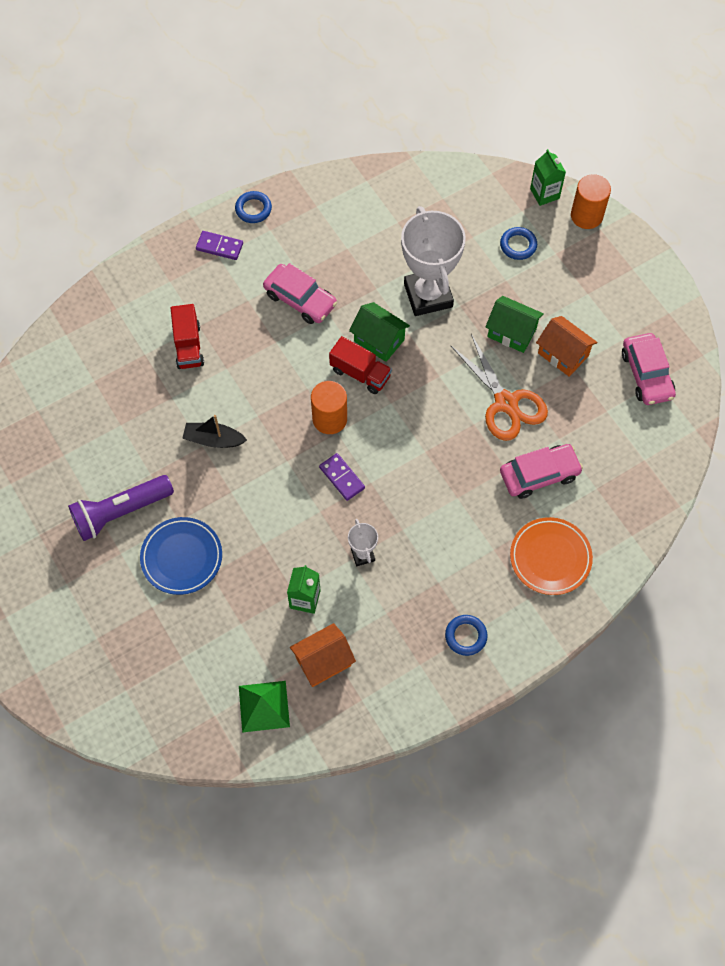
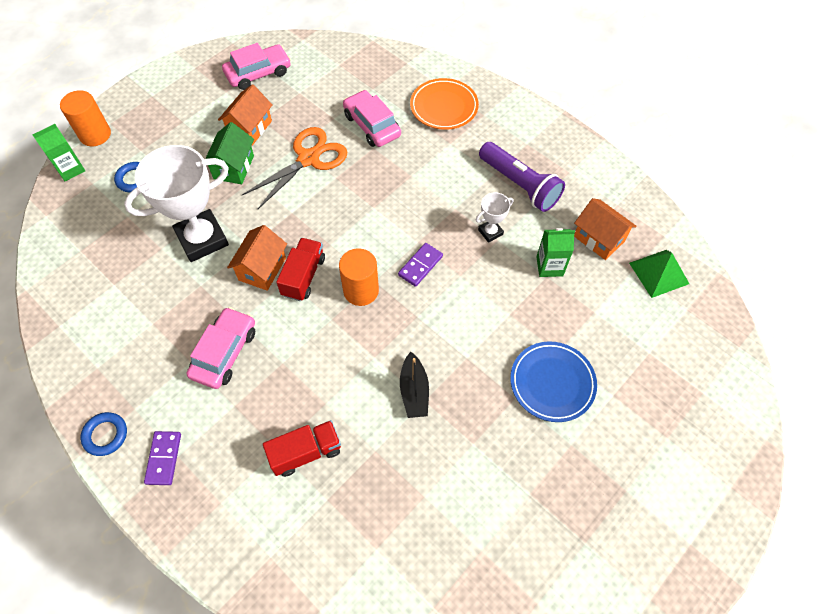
camera: 105 degrees left, 5 degrees down
purple flashlight [68,475,174,541] -> purple flashlight moved to [479,142,565,212]
green house [349,302,410,362] -> orange house [227,225,287,291]
blue ring [445,615,488,656] -> none

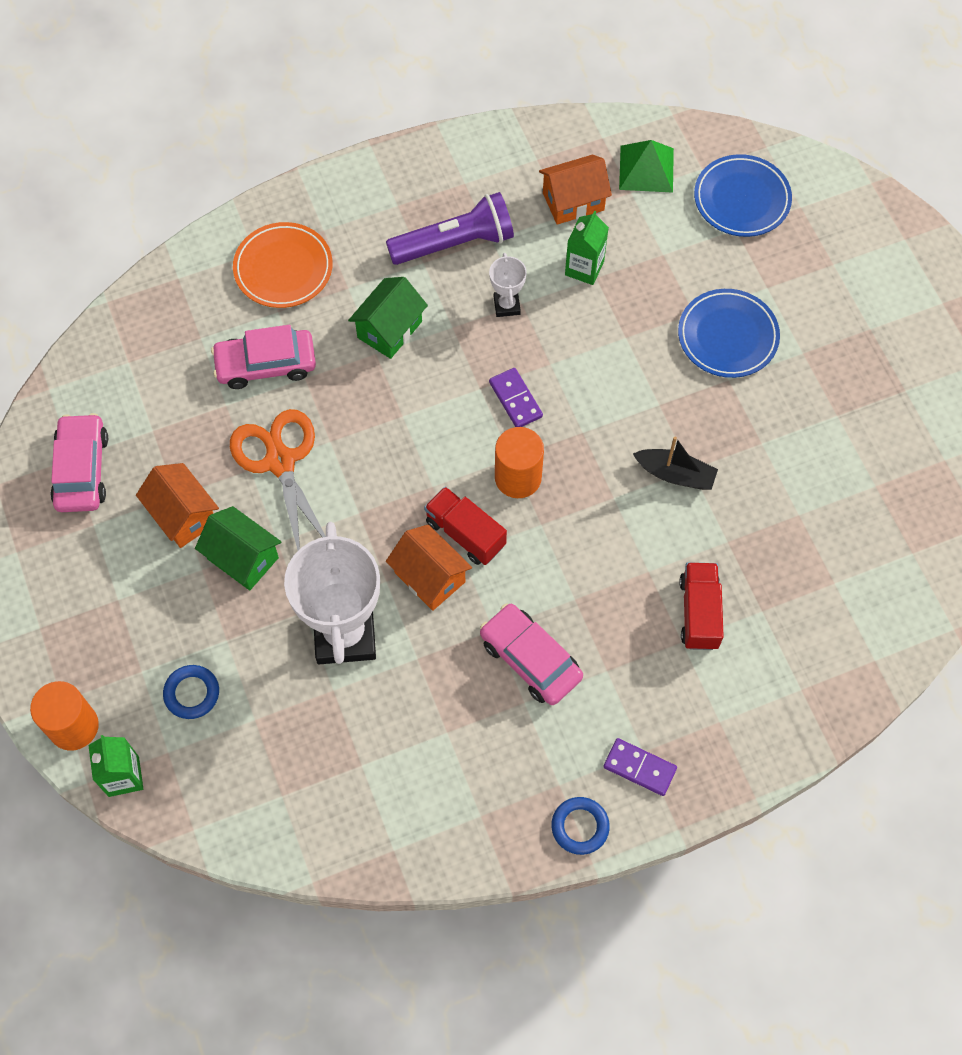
camera: 65 degrees left, 5 degrees up
none -> green house [348,277,428,359]
none -> blue plate [694,154,792,237]

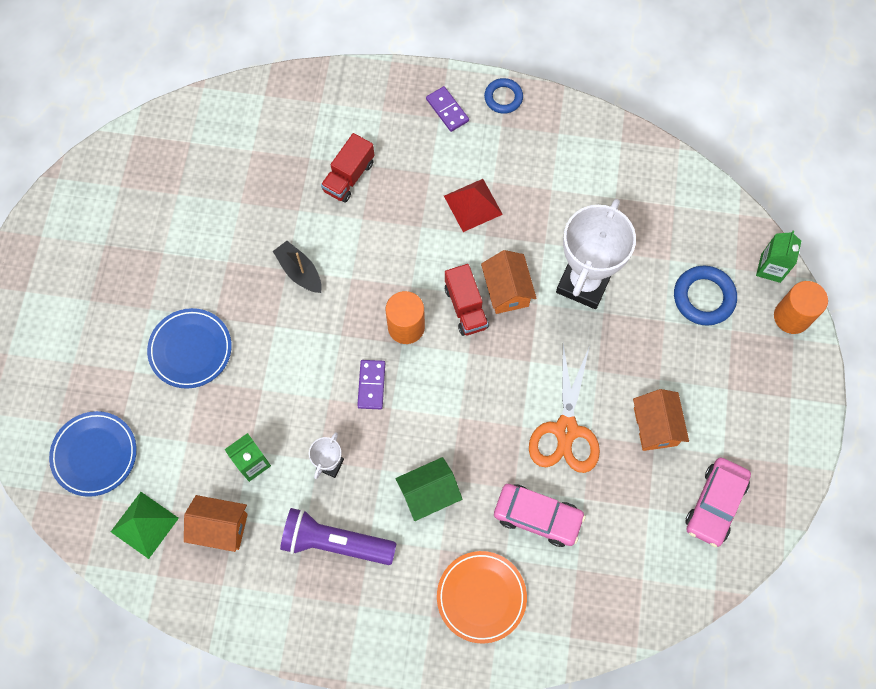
camera: 150 degrees left, 5 degrees up
blue ring [163,665,219,719] -> blue ring [674,265,737,326], size x1.52
green house [195,506,281,590] -> none
pink car [480,604,583,705] -> red pyramid [444,179,503,232]

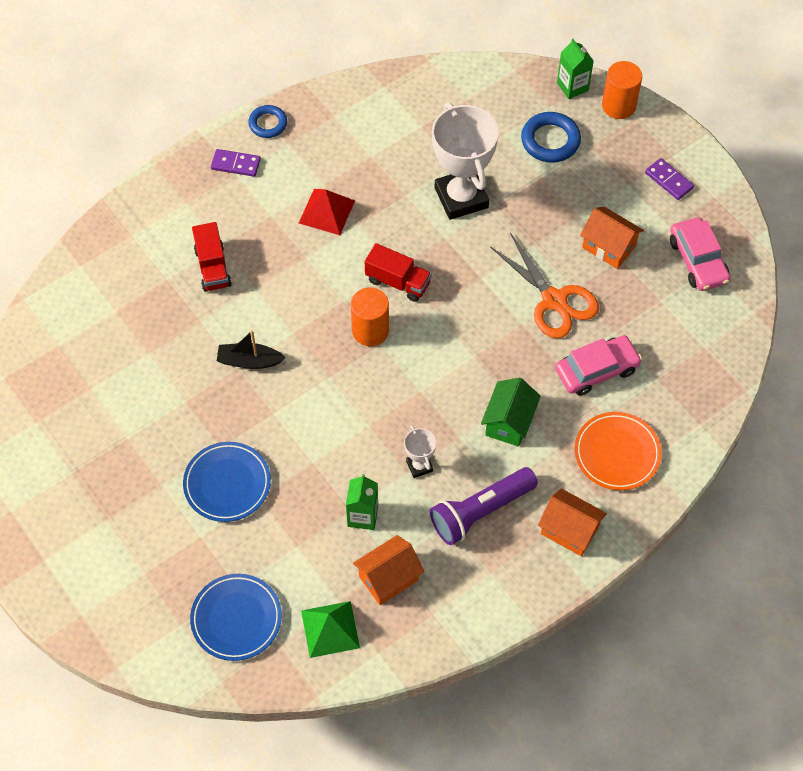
camera: 45 degrees left, 10 degrees down
purple domino [357,360,385,409] -> purple domino moved to [645,158,694,200]
orange house [481,250,537,314] -> orange house moved to [538,488,607,556]

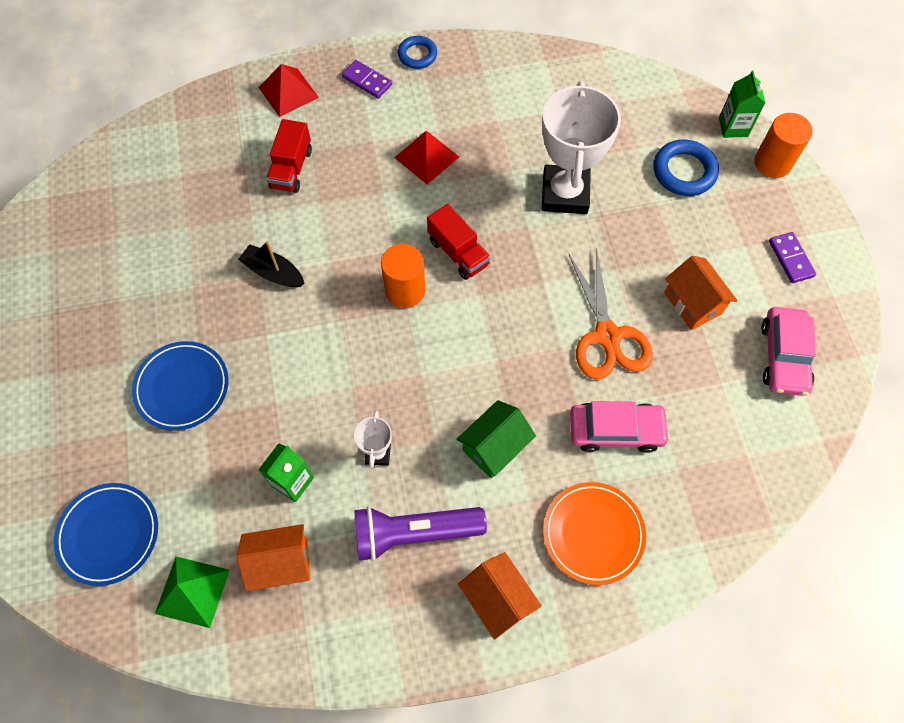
camera: 25 degrees right, 5 degrees up
none -> red pyramid [258,64,319,117]

